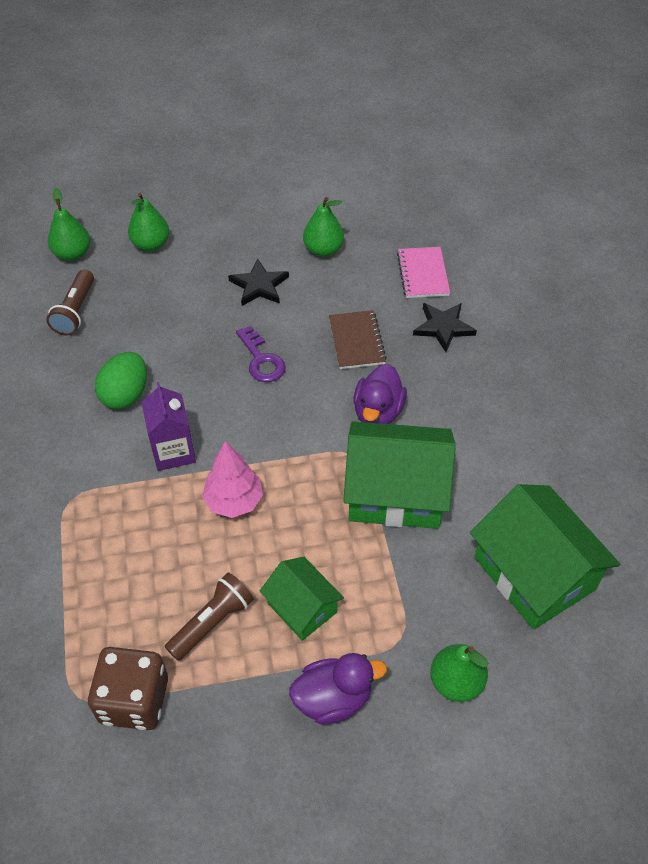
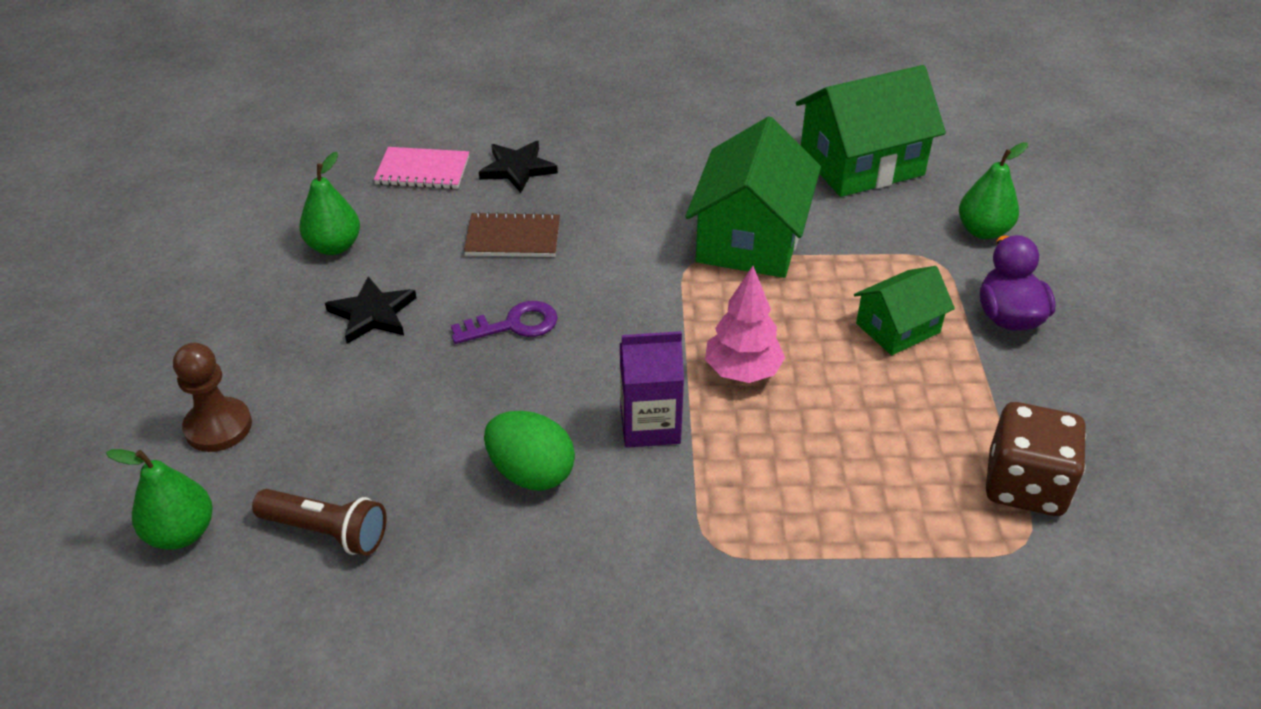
camera: 80 degrees left, 10 degrees down
green pear [128,193,169,251] -> brown pawn [173,343,252,452]
brown flashlight [165,572,254,661] -> none
purple duck [353,364,407,424] -> none

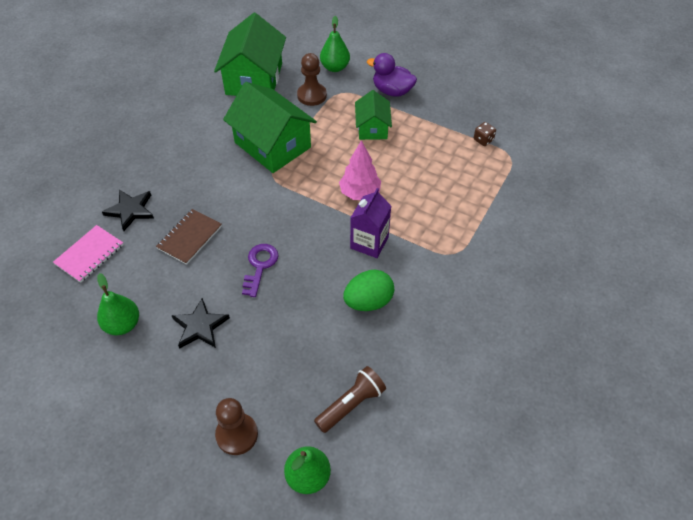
camera: 60 degrees left, 10 degrees up
brown dice [986,402,1086,516] -> brown dice [474,122,496,146], size x0.45
none -> brown pawn [297,53,327,106]

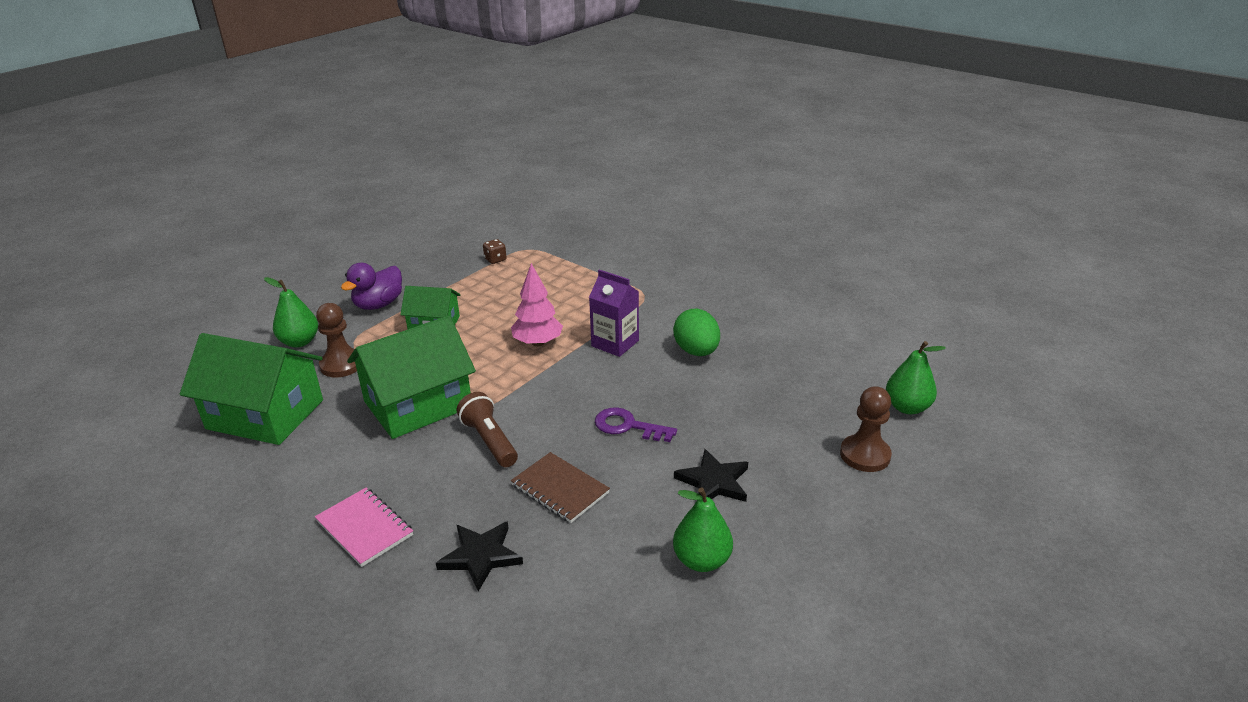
camera: 80 degrees left, 20 degrees down
pink notebook [53,225,124,283] -> pink notebook moved to [315,488,413,567]
brown flashlight [314,366,386,433] -> brown flashlight moved to [457,392,518,467]

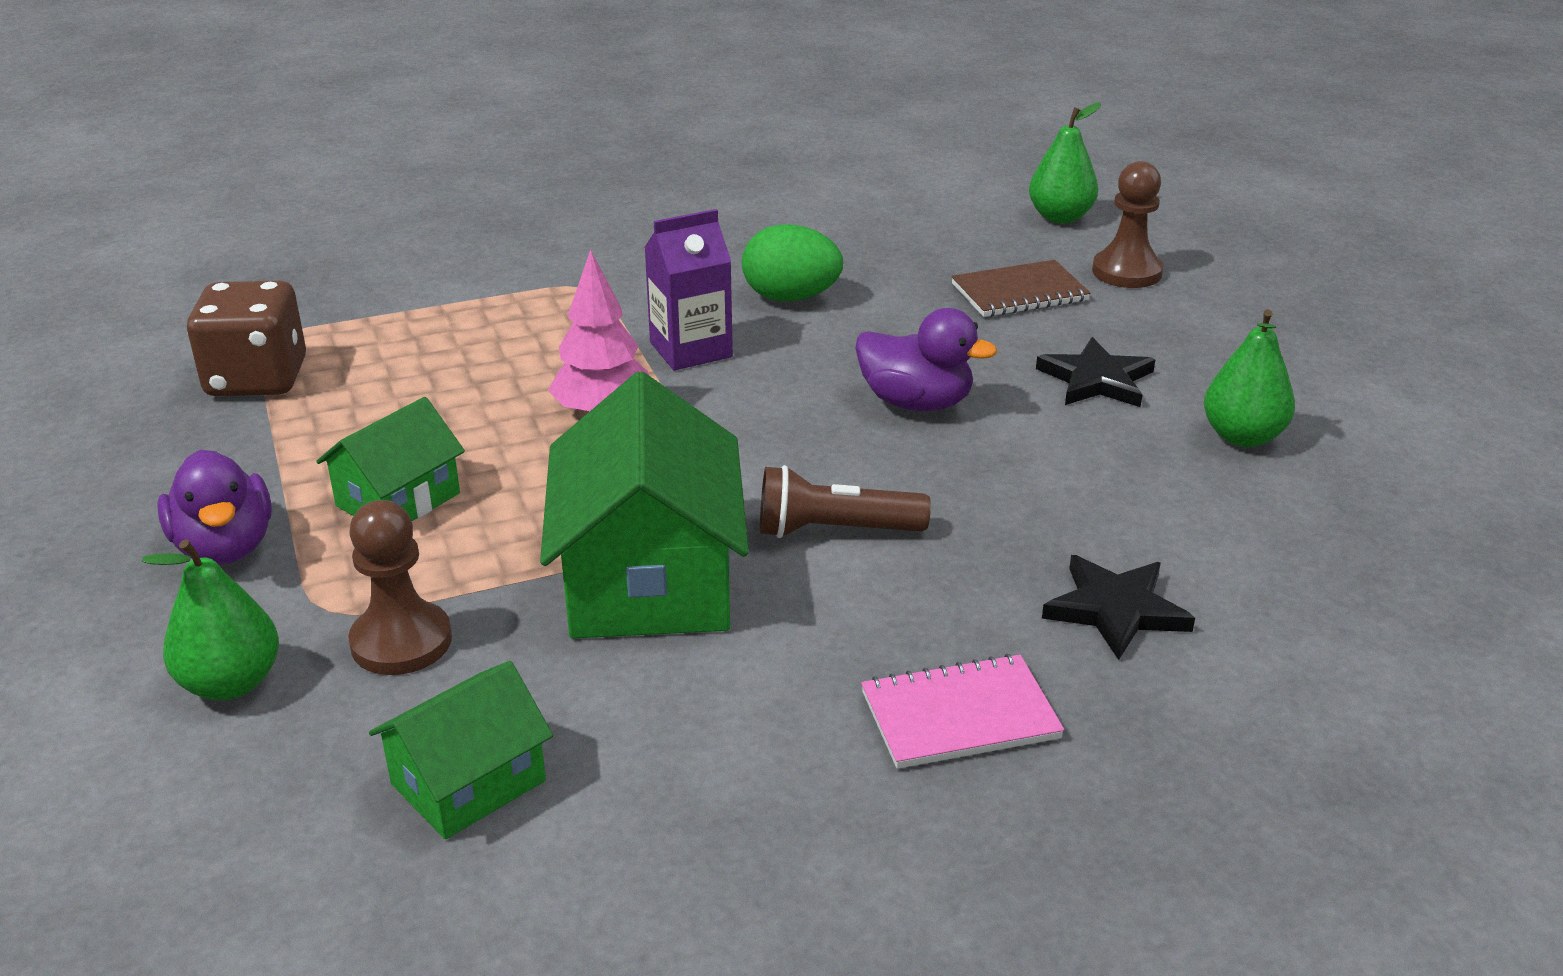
camera: 60 degrees left, 0 degrees up
green house [180,333,323,445] -> green house [369,661,553,839], size x0.56
brown dice [483,239,507,264] -> brown dice [187,280,306,396], size x2.22
brown notebook [511,452,610,523] -> brown notebook moved to [951,260,1091,317]
purple key [595,407,677,442] -> purple duck [855,308,997,411]

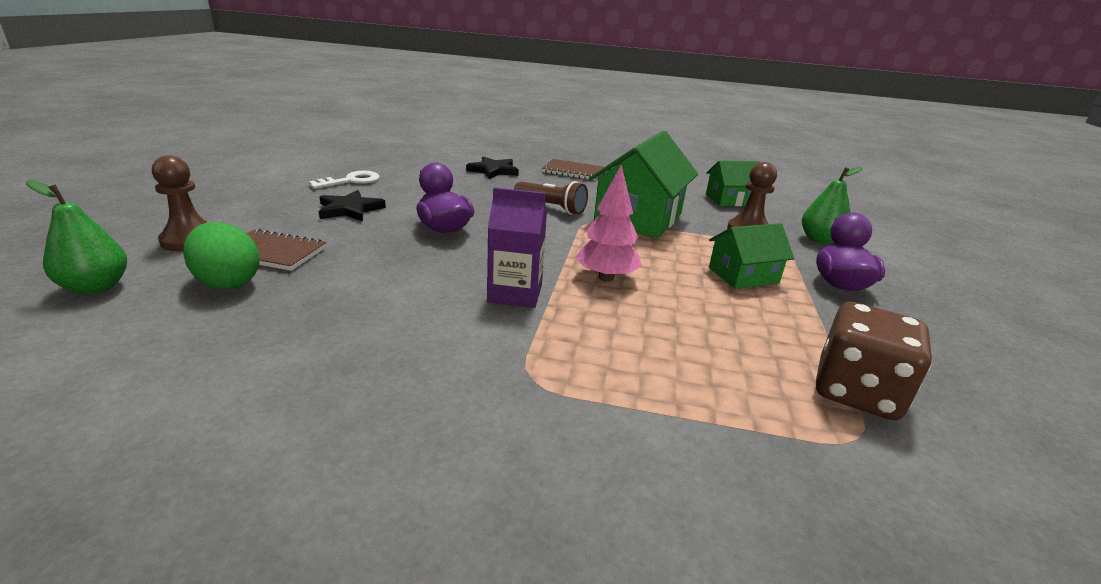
camera: 150 degrees left, 5 degrees down
green egg [742,225,843,301] -> green egg moved to [183,222,260,289]
pink notebook [861,654,1064,769] -> brown notebook [542,159,604,180]
green pear [1204,309,1295,447] -> white key [308,171,379,189]

